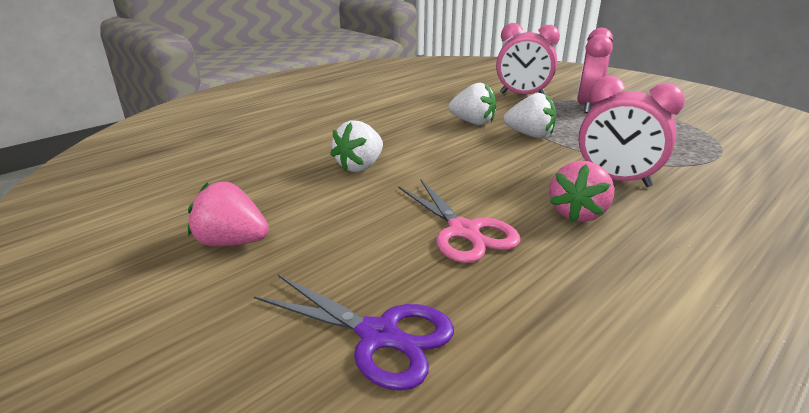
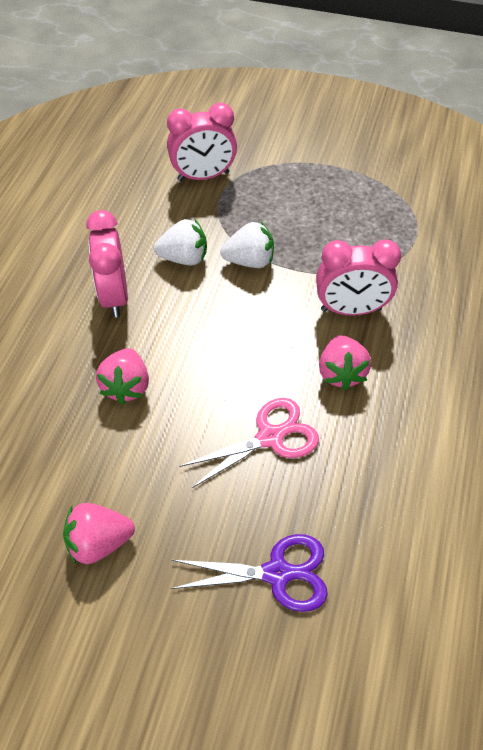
camera: 30 degrees left, 25 degrees up
white strawberry [330,121,383,172] -> pink strawberry [96,348,149,405]
pink scissors [398,180,520,263] -> pink scissors turned 60 degrees counterclockwise [179,398,319,489]
pink clock [577,28,613,113] -> pink clock moved to [86,210,128,317]

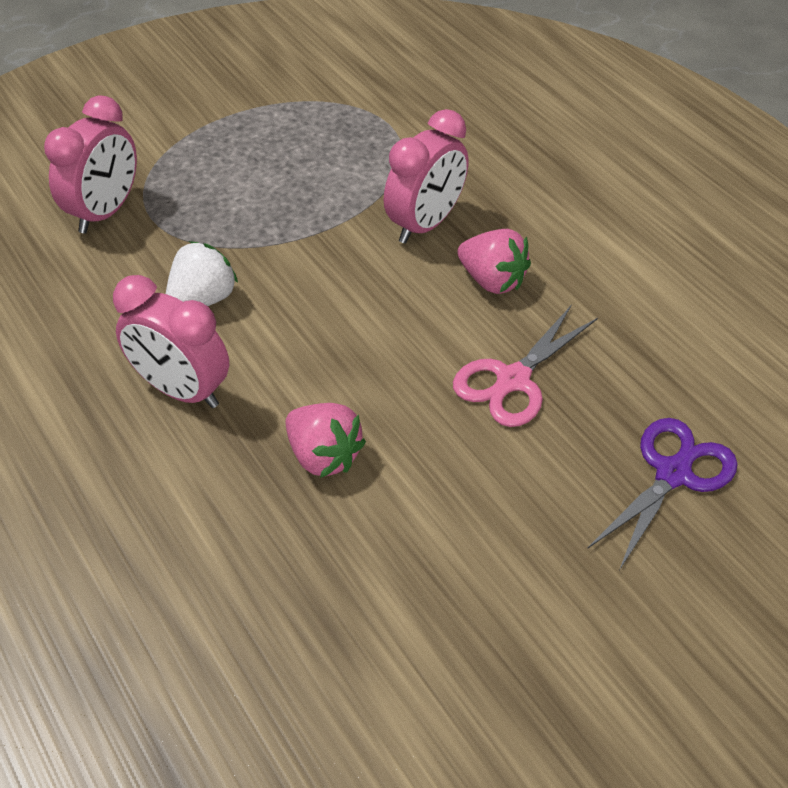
camera: 50 degrees left, 5 degrees down
pink strawberry [63,503,135,564] -> none
pink scissors [179,398,319,489] -> pink scissors turned 150 degrees counterclockwise [453,305,598,427]
white strawberry [220,222,274,268] -> none

